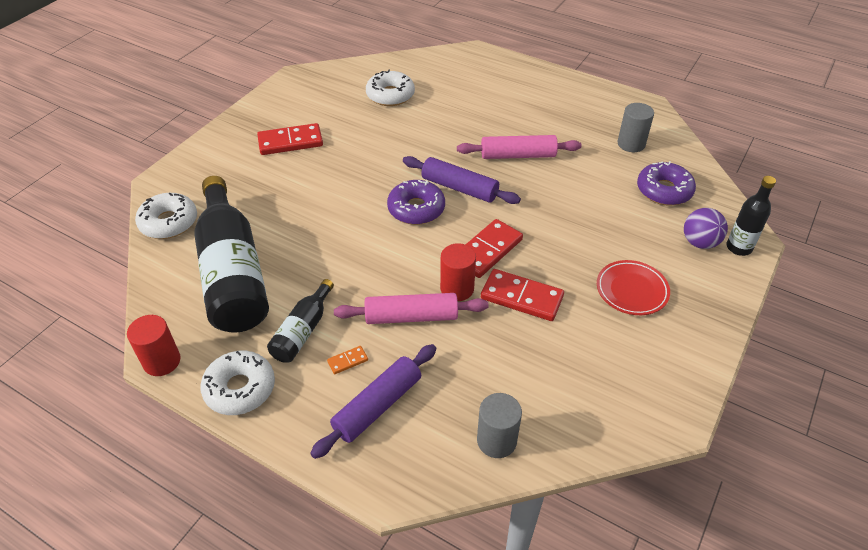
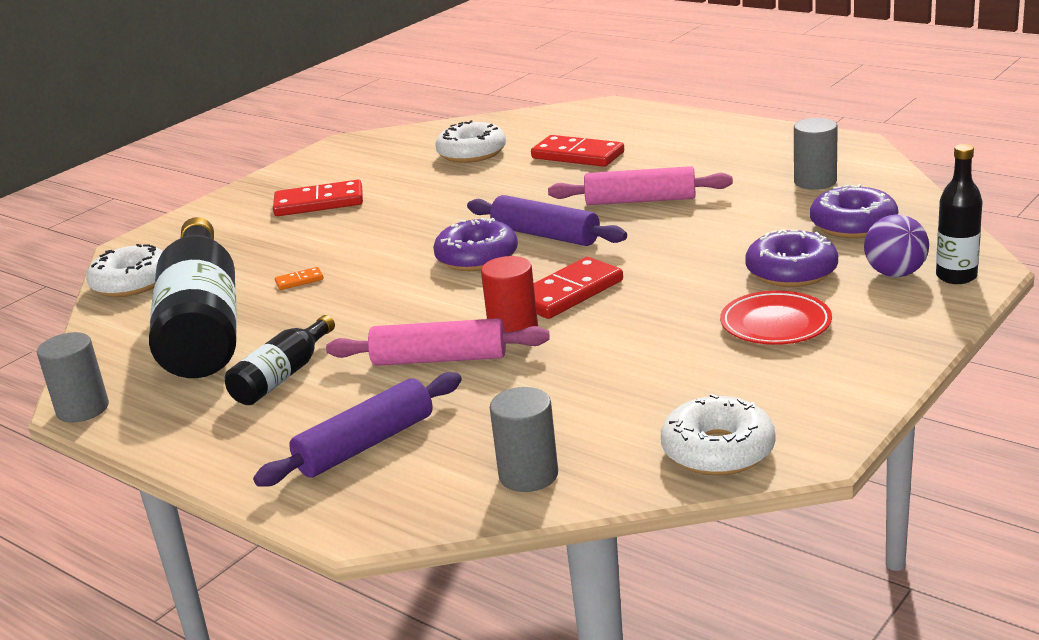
camera: 10 degrees right, 20 degrees down
red cylinder [127,315,181,376] -> grey cylinder [37,332,109,423]
white donut [200,351,275,415] -> white donut moved to [661,394,775,475]
orange domino [327,346,368,374] -> orange domino moved to [275,267,324,290]
red domino [481,269,564,321] -> red domino moved to [531,135,624,167]
none -> purple donut [745,229,838,287]

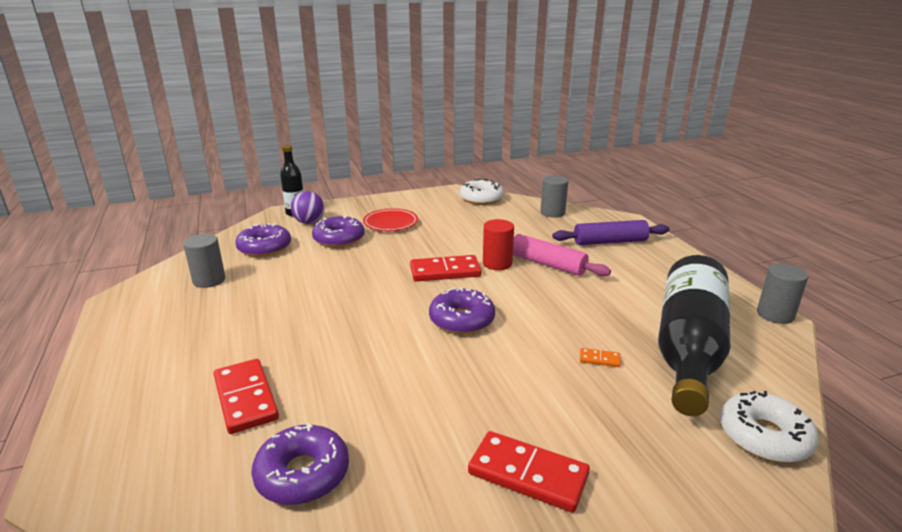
camera: 150 degrees left, 0 degrees up
black bottle [225,315,335,405] -> none
white donut [435,120,506,163] -> purple donut [251,423,349,505]
purple rolling pin [467,195,627,246] -> none
pink rolling pin [548,166,733,205] -> none

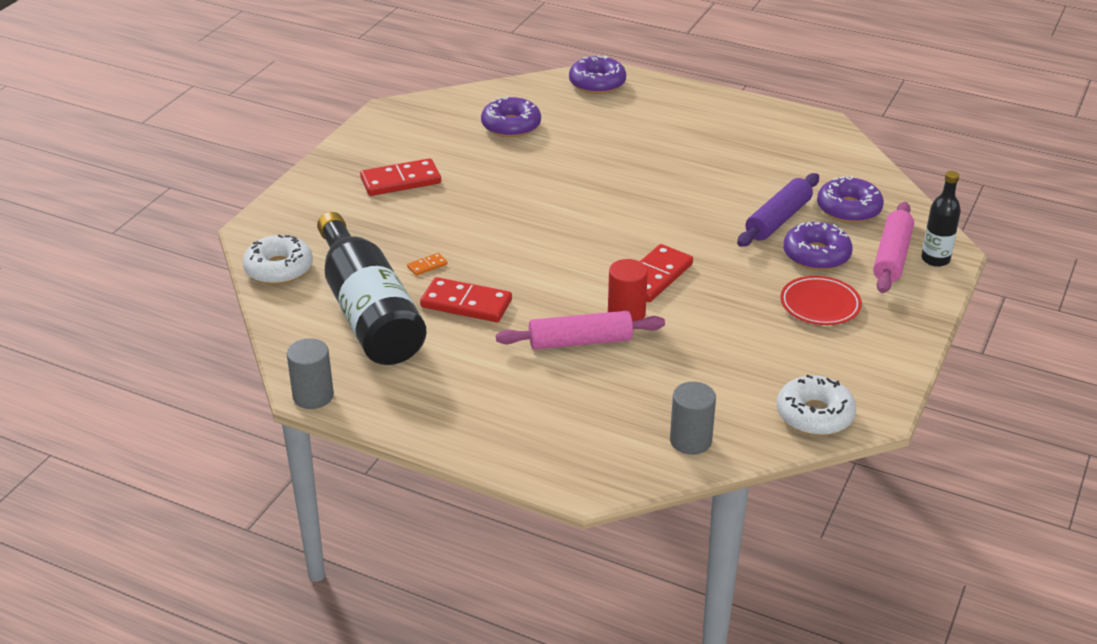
camera: 135 degrees right, 10 degrees up
grey cylinder [183,234,225,288] -> none
red domino [213,359,279,434] -> red domino moved to [420,277,512,322]
purple ball [291,191,324,224] -> pink rolling pin [873,202,914,293]
purple donut [429,288,495,334] -> purple donut moved to [569,55,626,94]
purple rolling pin [552,220,670,245] -> purple rolling pin moved to [737,173,819,247]

